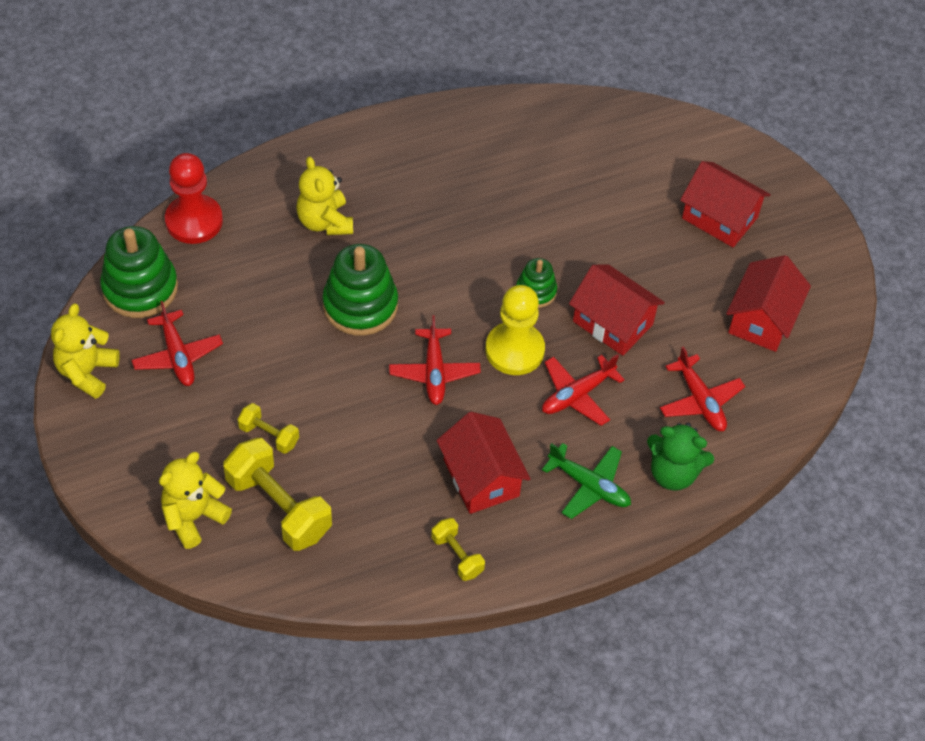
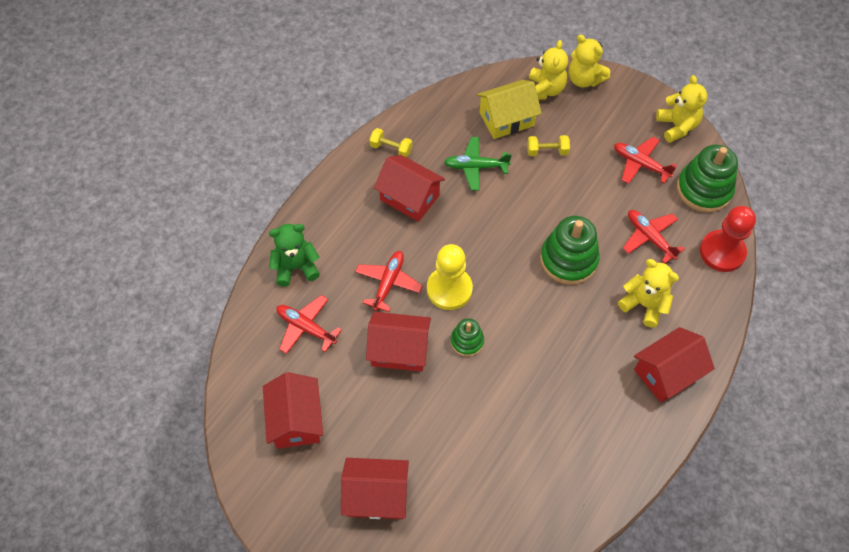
camera: 150 degrees right, 5 degrees up
yellow dumbbell [223,438,332,551] -> yellow house [476,80,542,139]
red plane [389,315,481,405] -> red plane moved to [623,210,685,264]
green plane [542,443,631,519] -> green plane moved to [444,137,512,191]
none -> yellow teddy bear [569,34,610,87]
none -> red house [634,327,715,403]

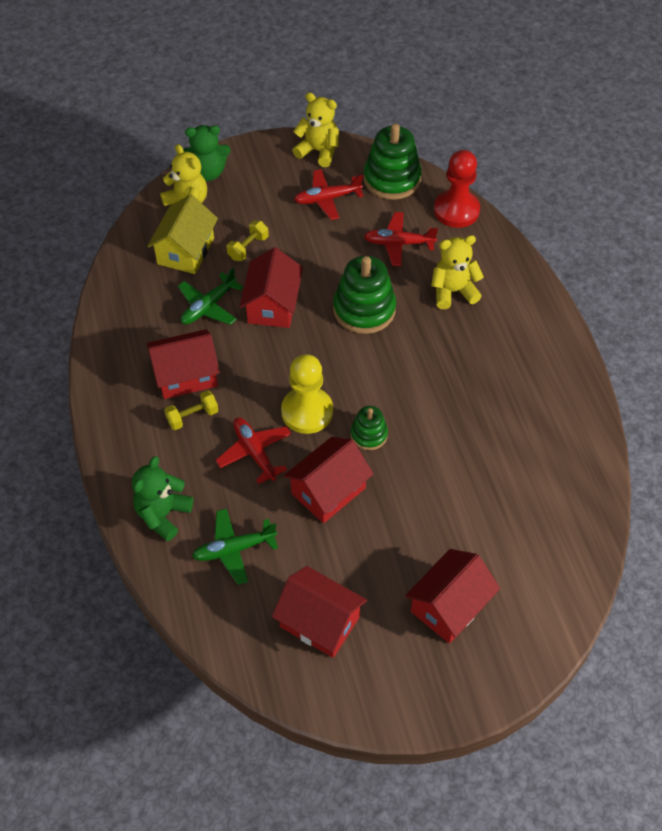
camera: 50 degrees left, 5 degrees down
red plane [276,295,342,354] -> green plane [192,508,278,585]
yellow dumbbell [369,128,412,158] -> yellow dumbbell moved to [164,390,218,430]
yellow teddy bear [569,34,610,87] -> green teddy bear [183,125,230,181]
red house [634,327,715,403] -> red house moved to [239,247,303,328]

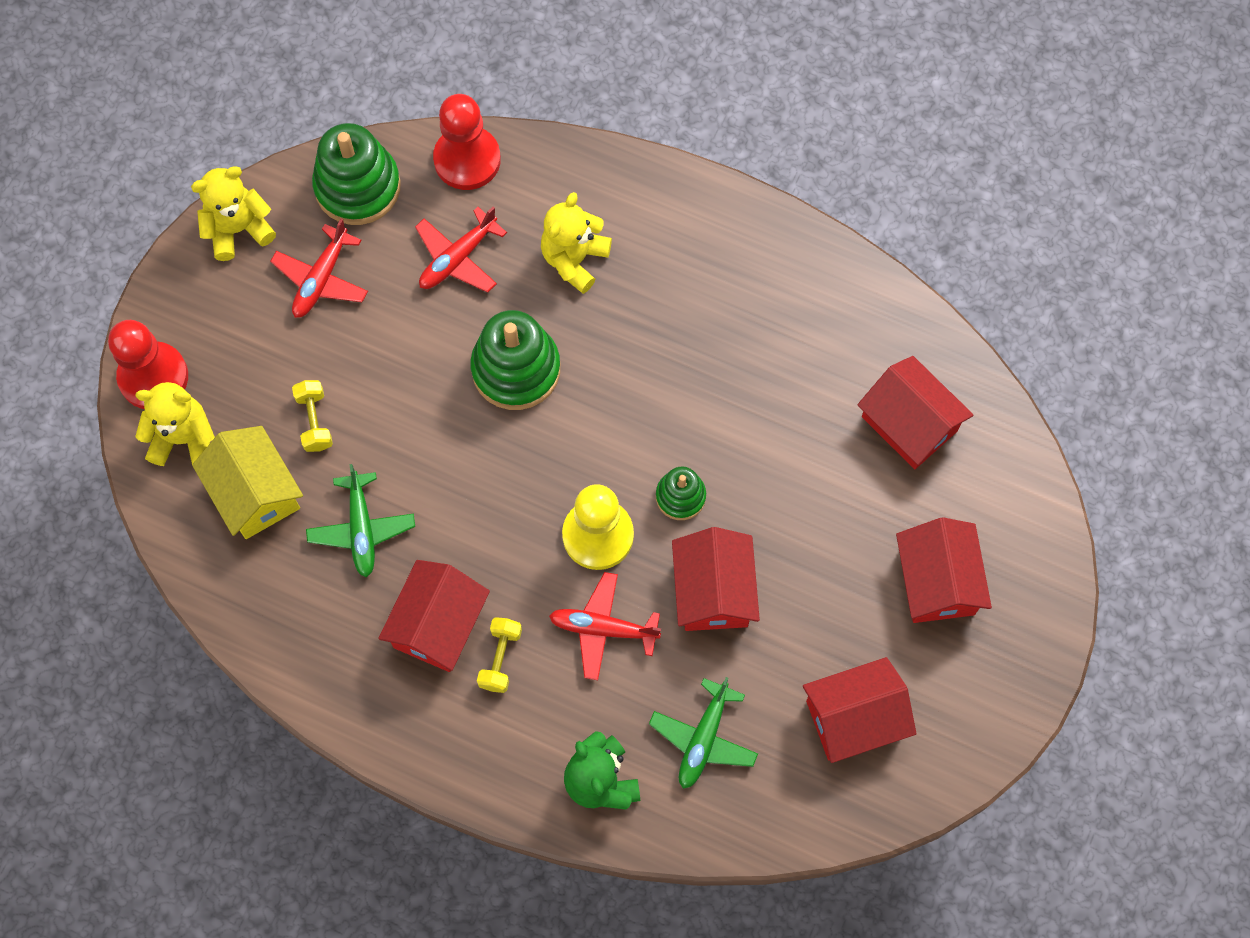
camera: 50 degrees left, 15 degrees up
green teddy bear [183,125,230,181] -> red pawn [108,320,188,409]
red house [239,247,303,328] -> red house moved to [858,356,973,469]

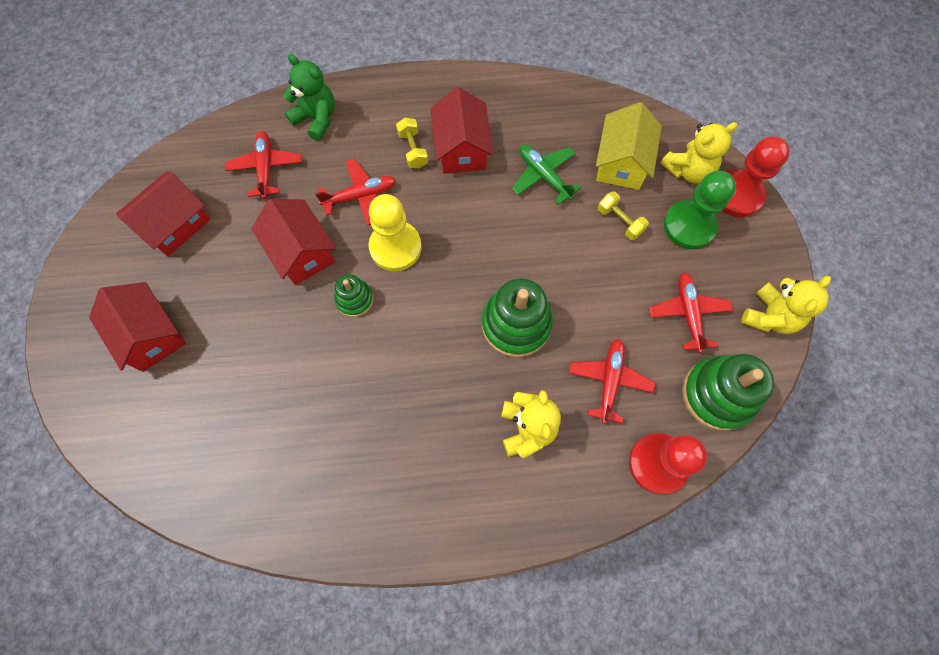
camera: 150 degrees right, 0 degrees up
yellow house [192,426,303,539] -> yellow house turned 75 degrees clockwise [596,102,662,190]
green plane [649,677,758,789] -> red plane [225,131,302,199]
red house [858,356,973,469] -> none
none -> green pawn [664,171,736,249]

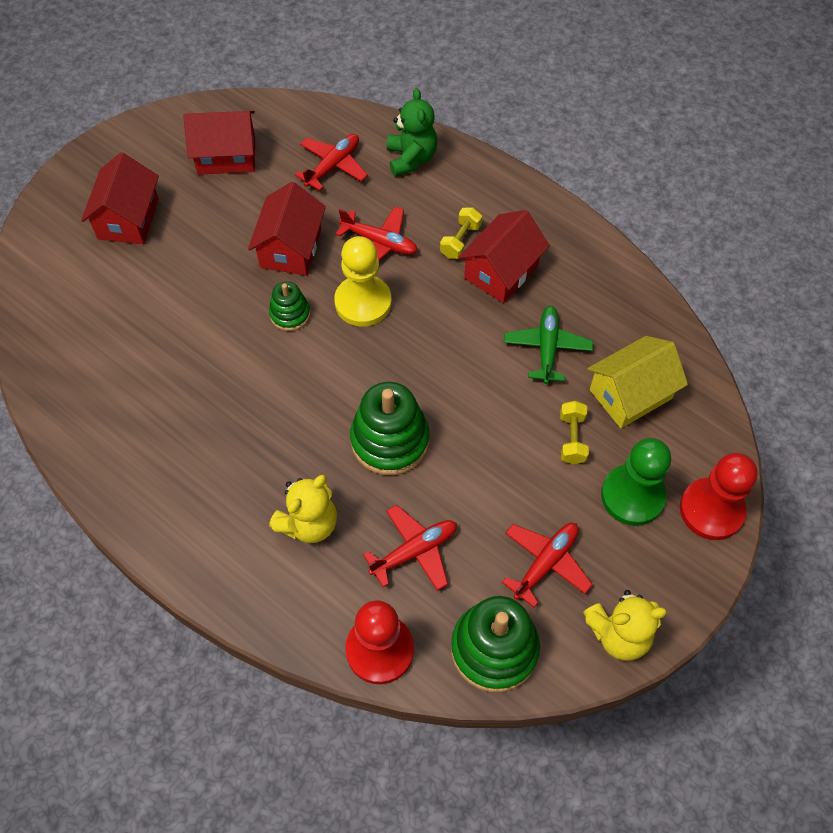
camera: 45 degrees right, 10 degrees down
yellow teddy bear [660,122,738,183] -> none

